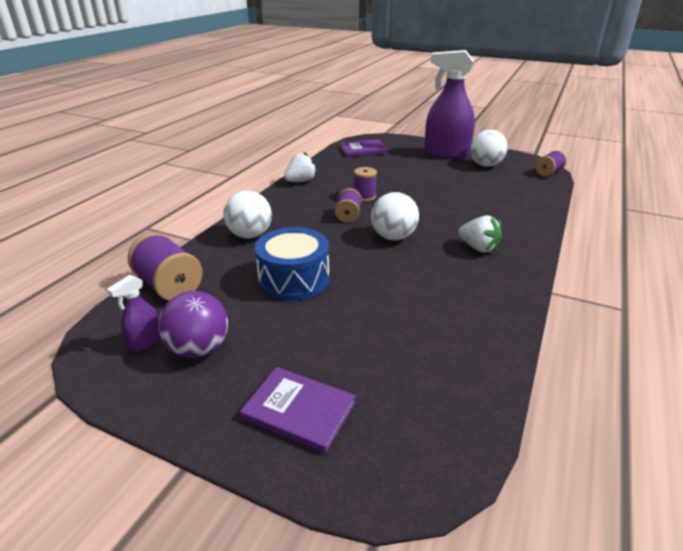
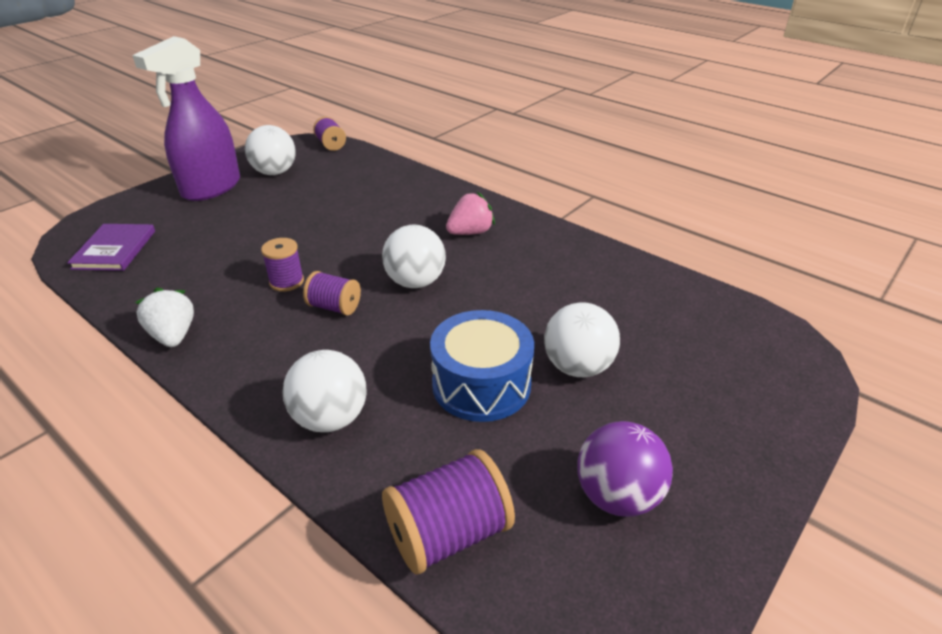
camera: 75 degrees left, 5 degrees up
purple spray bottle [107,275,161,352] -> none
purple book [240,367,356,453] -> none
white strawberry [458,215,502,253] -> pink strawberry [446,192,495,235]
none -> white ball [544,302,620,377]

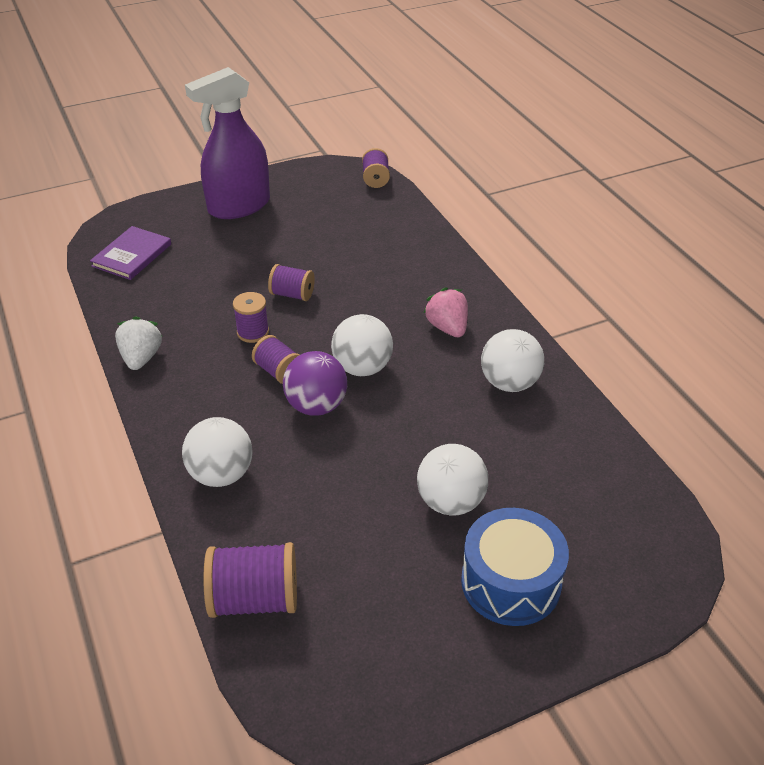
camera: 25 degrees right, 5 degrees up
white ball [245,125,296,175] -> white ball moved to [481,329,544,392]
blue drum [430,310,534,422] -> blue drum moved to [461,508,569,626]
pink strawberry [446,192,495,235] -> pink strawberry turned 105 degrees counterclockwise [423,287,468,337]
purple ball [578,421,673,517] -> purple ball moved to [283,351,347,416]
none -> purple spool [268,264,315,301]

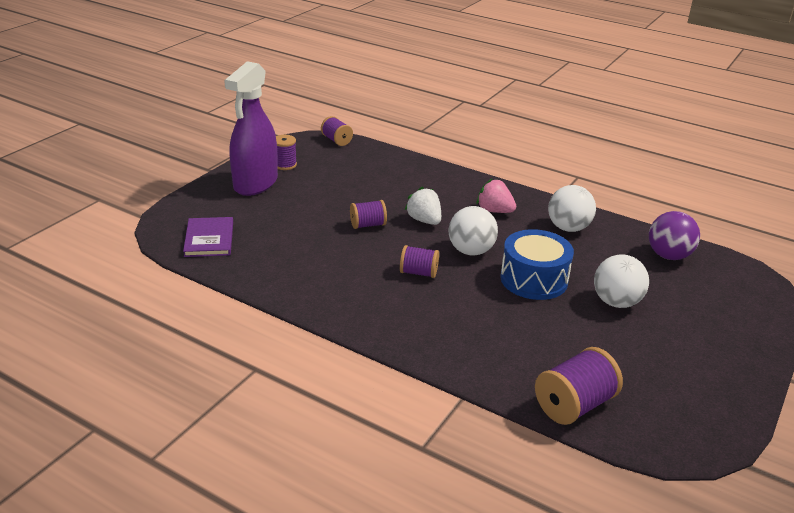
camera: 35 degrees left, 10 degrees down
white strawberry [115,316,162,370] -> white strawberry moved to [405,186,441,225]
white ball [182,417,253,487] -> none
purple spool [233,292,269,343] -> purple spool moved to [276,135,297,170]
purple ball [283,351,347,416] -> purple ball moved to [649,211,700,260]
blue drum [461,508,569,626] -> blue drum moved to [500,229,574,300]

